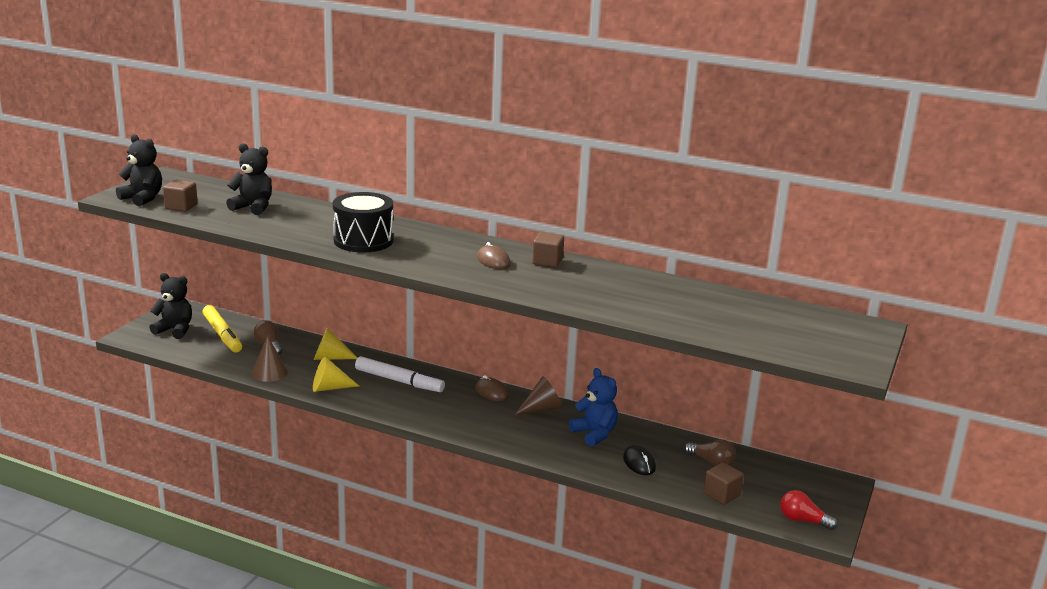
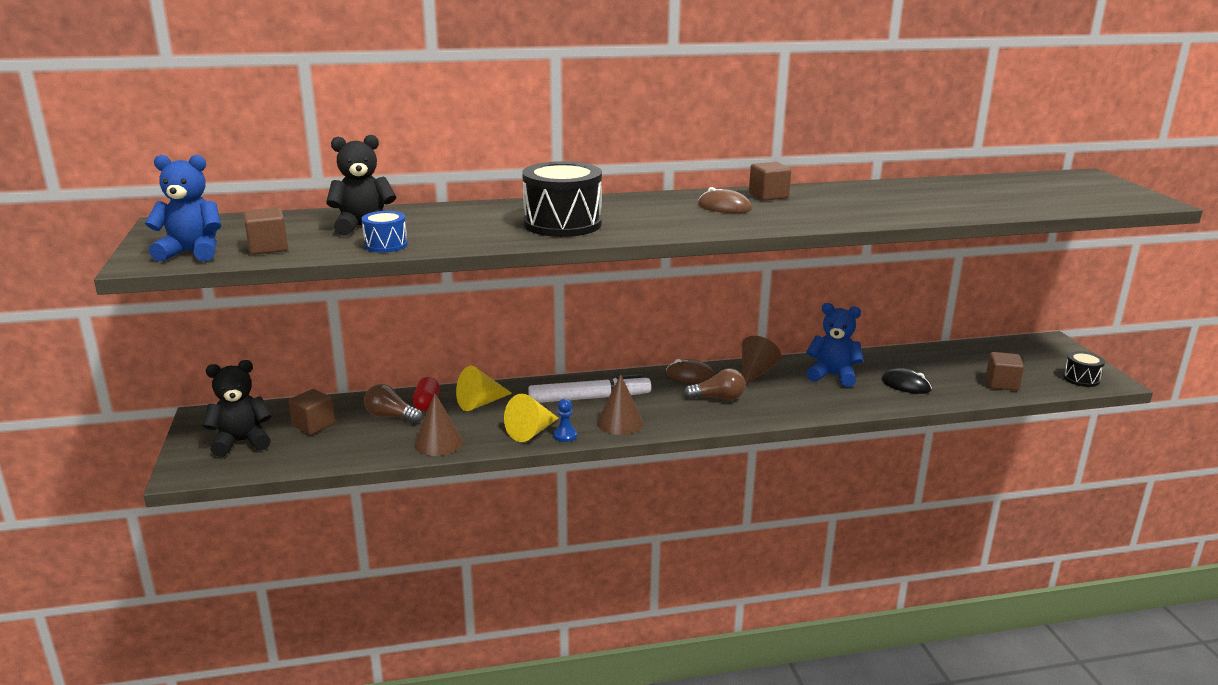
camera: 35 degrees left, 0 degrees up
black teddy bear [116,134,162,206] -> blue teddy bear [145,155,221,262]
yellow marker [202,305,242,352] -> brown cube [288,389,335,435]
brown light bulb [684,439,736,466] -> brown light bulb moved to [684,368,746,400]
red light bulb [780,490,838,530] -> black drum [1063,351,1105,387]
none -> blue drum [361,211,408,253]
none -> red capsule [413,377,440,411]
none -> blue pawn [553,399,577,442]
none -> brown cone [597,374,643,435]

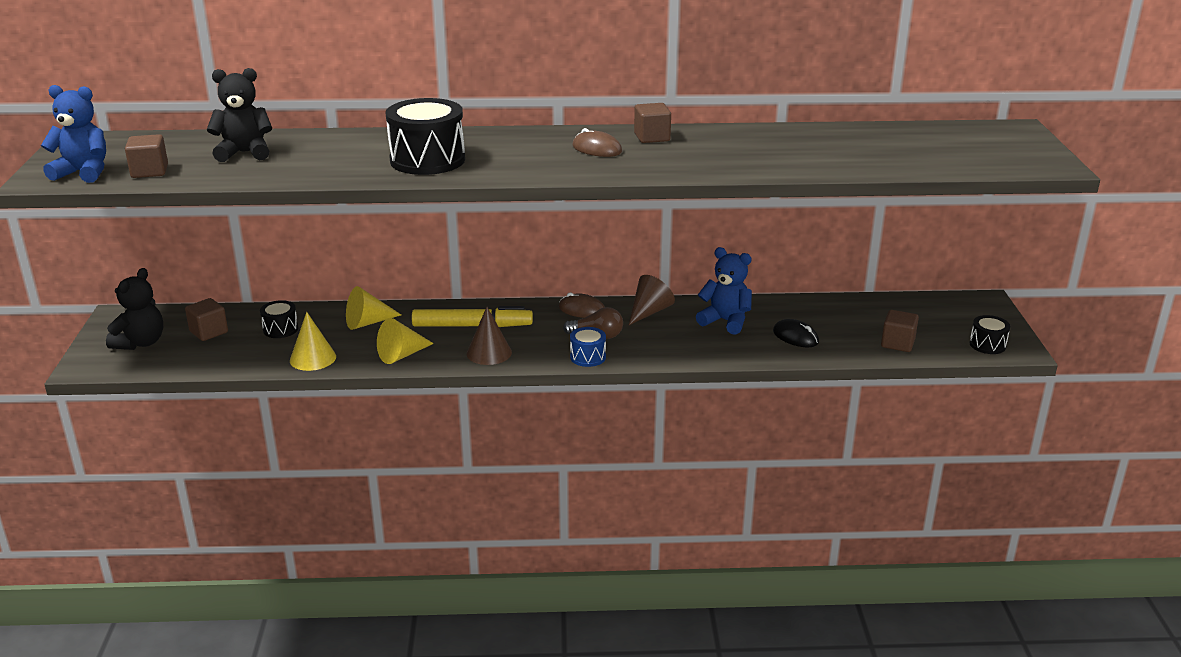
camera: 10 degrees right, 5 degrees up
black teddy bear [203,360,272,457] -> black teddy bear turned 120 degrees clockwise [106,268,163,350]
blue drum [361,211,408,253] -> blue drum moved to [570,327,606,367]
brown light bulb [364,384,423,423] -> black drum [260,300,298,338]
red capsule [413,377,440,411] -> none
brown cone [414,393,463,456] -> yellow cone [290,312,336,371]
white marker [528,374,651,403] -> yellow marker [412,306,533,327]
blue pawn [553,399,577,442] -> none

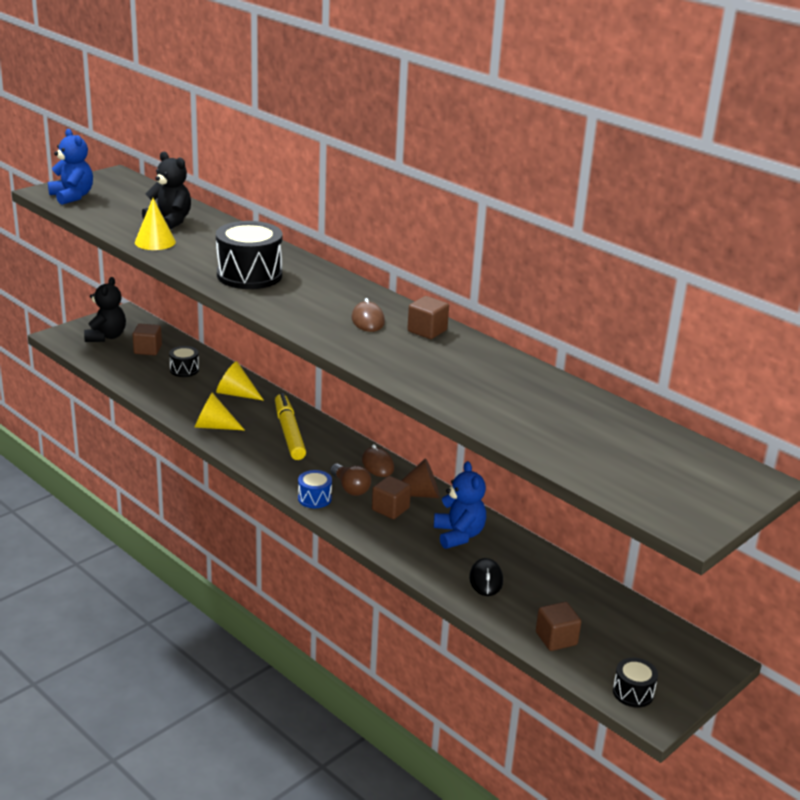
camera: 45 degrees right, 0 degrees up
black teddy bear [106,268,163,350] -> black teddy bear turned 60 degrees counterclockwise [84,277,126,342]
brown cube [125,134,168,178] -> brown cube moved to [372,476,411,519]
yellow cone [290,312,336,371] -> yellow cone moved to [135,198,176,250]
yellow marker [412,306,533,327] -> yellow marker turned 150 degrees counterclockwise [275,393,306,460]
brown cone [467,307,512,365] -> none

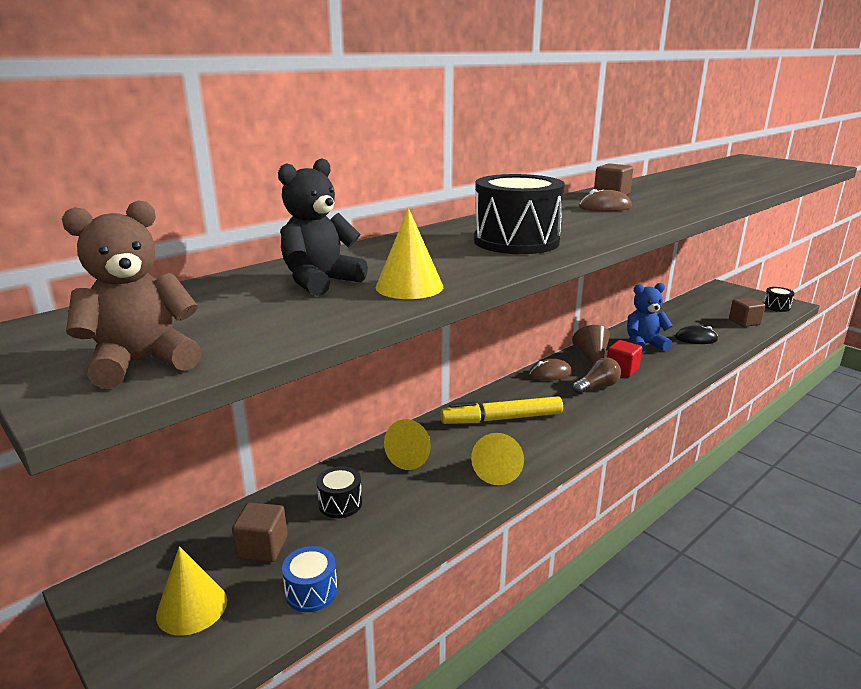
camera: 85 degrees left, 5 degrees down
blue teddy bear [48,129,93,205] -> brown teddy bear [62,200,202,389]
black teddy bear [84,277,126,342] -> yellow cone [156,546,227,636]
blue drum [298,470,332,508] -> blue drum moved to [282,546,337,612]
brown cube [372,476,411,519] -> red cube [607,340,642,377]

